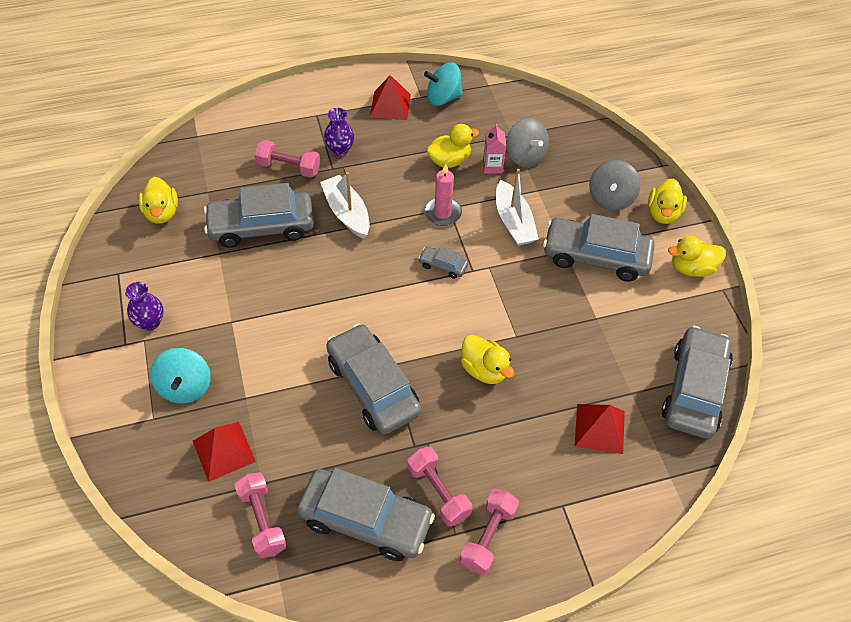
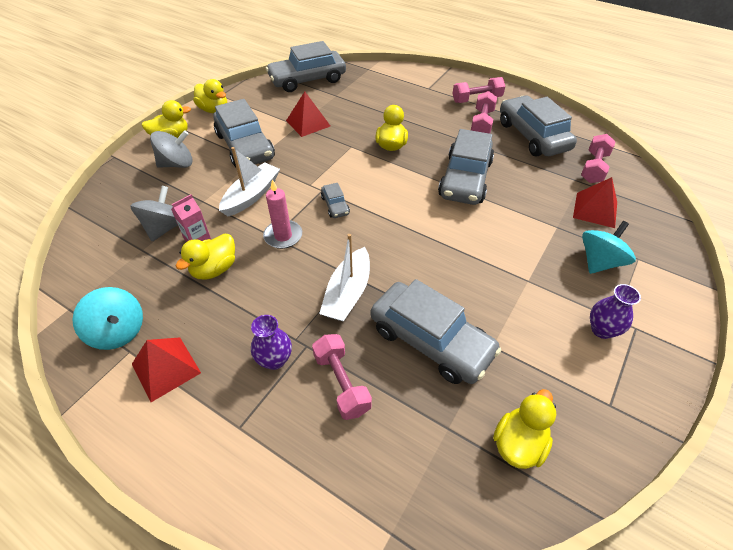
camera: 130 degrees left, 5 degrees down
yellow duck [426,124,479,168] -> yellow duck turned 75 degrees counterclockwise [176,233,235,279]
red pyramid [574,404,625,454] -> red pyramid moved to [286,92,330,137]

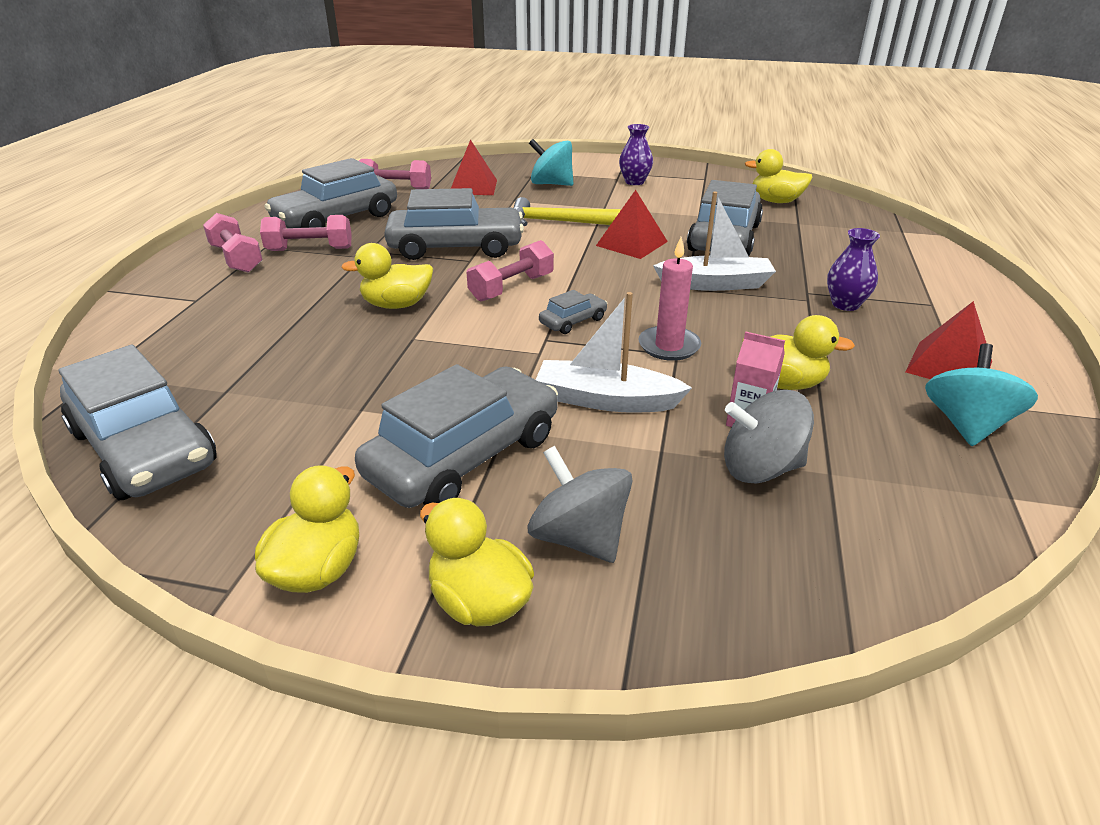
camera: 110 degrees left, 15 degrees down
red pyramid [286,92,330,137] -> red pyramid moved to [596,190,668,259]
pink dumbbell [312,334,372,420] -> pink dumbbell moved to [466,240,554,302]
none -> yellow hammer [514,197,621,226]

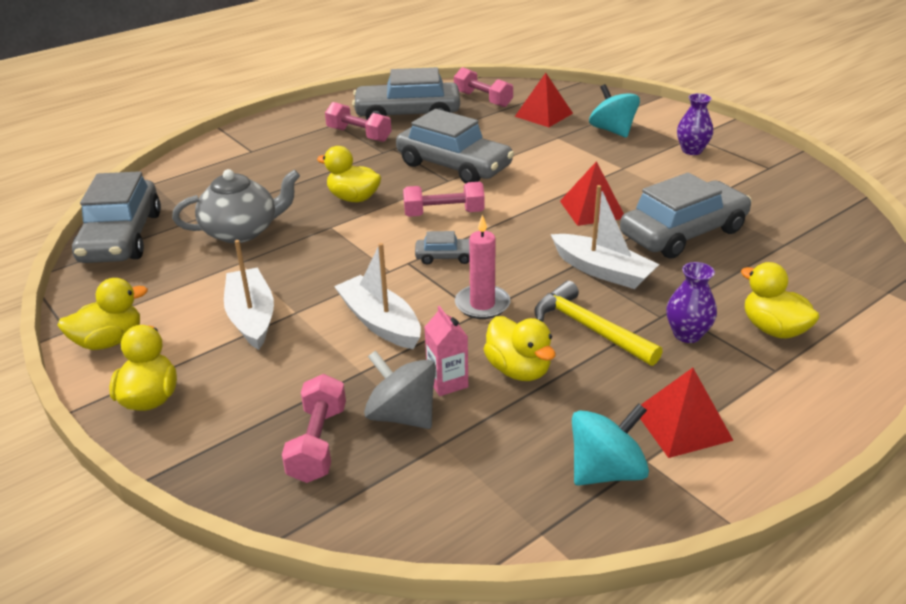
camera: 40 degrees right, 0 degrees up
pink dumbbell [203,213,263,273] -> pink dumbbell moved to [282,374,346,483]
grey car [355,364,558,508] -> white boat [224,240,274,350]
yellow hammer [514,197,621,226] -> yellow hammer moved to [534,281,663,366]
grey spinning top [528,446,633,563] -> none
yellow duck [745,149,813,203] -> yellow duck moved to [741,262,820,339]
none -> grey teapot [172,169,300,243]

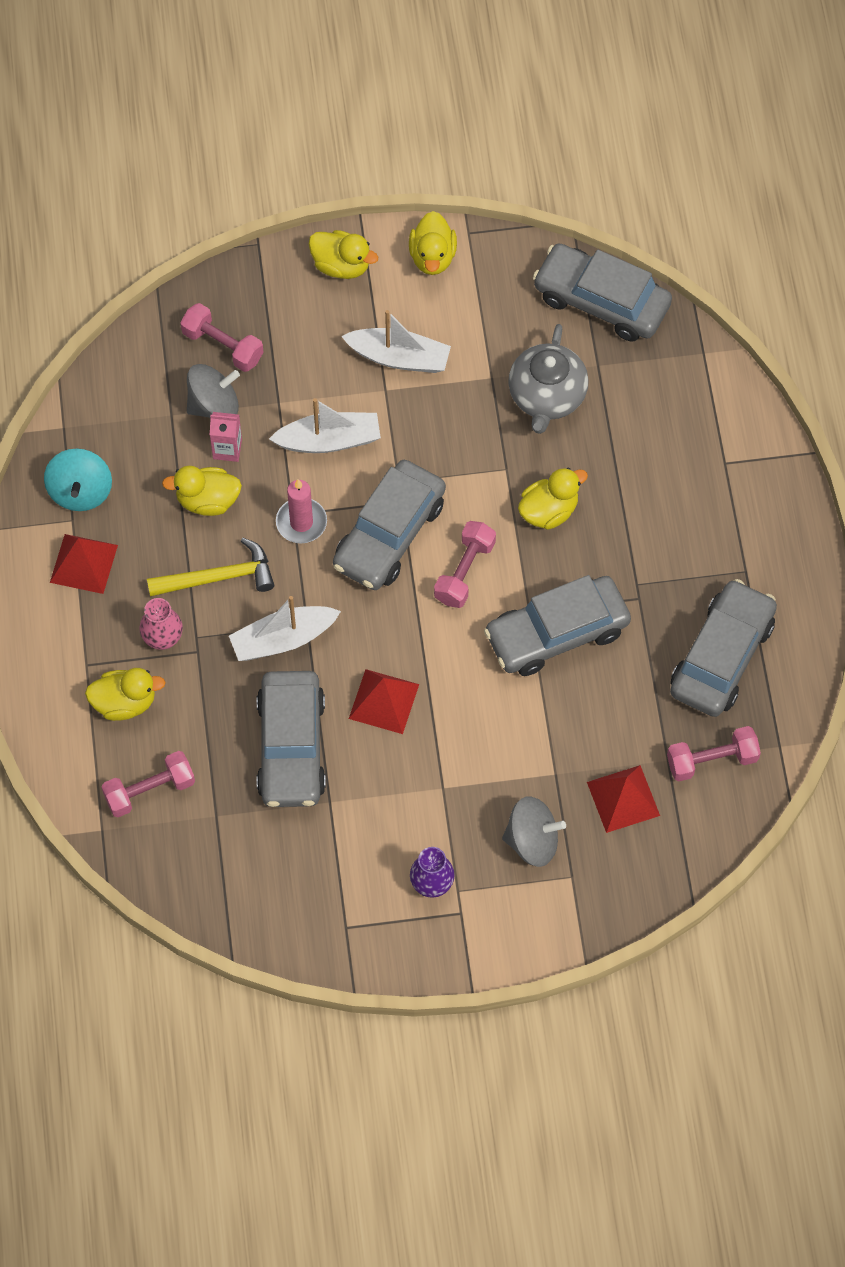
camera: 120 degrees right, 30 degrees up
pink dumbbell [325,102,392,142] -> pink dumbbell moved to [102,751,195,817]
grey car [415,231,470,265] -> grey car [333,460,446,590], size x2.25
turquoise spinning top [589,84,640,138] -> grey spinning top [502,796,566,867]
purple vase [666,262,717,343] -> pink vase [139,598,183,650]

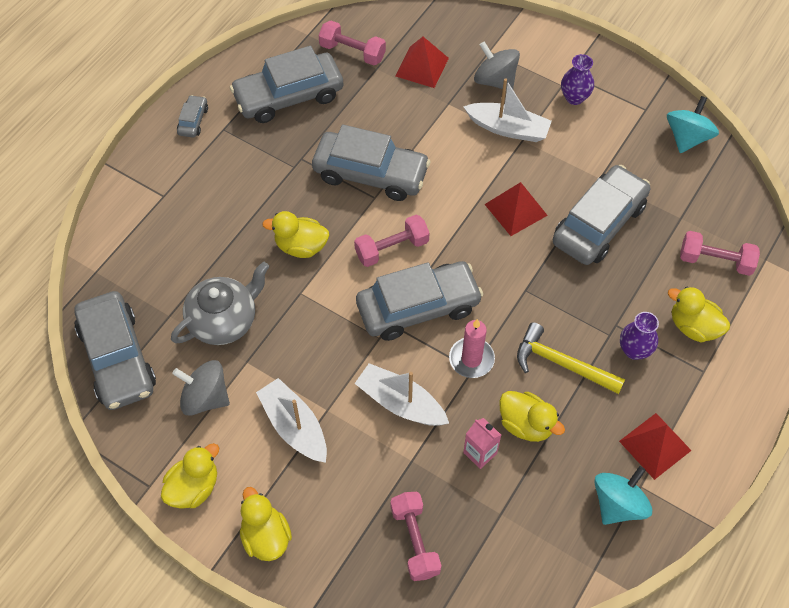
camera: 140 degrees left, 5 degrees down
pink vase [139,598,183,650] -> purple vase [620,312,659,360]
grey spinning top [187,364,240,418] -> grey spinning top moved to [172,360,230,416]
white boat [229,596,341,661] -> white boat moved to [463,78,552,142]
none -> grey car [177,95,208,138]
none -> turquoise spinning top [667,96,719,153]

